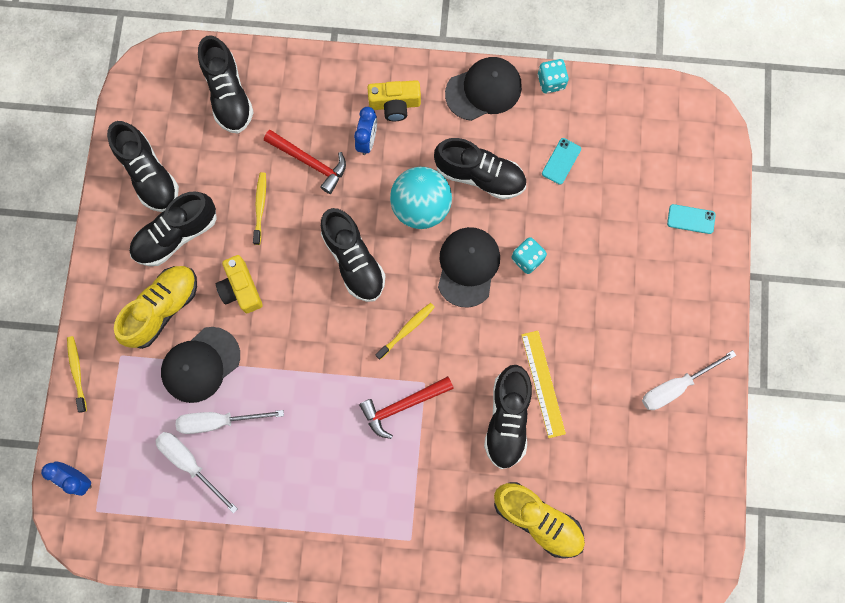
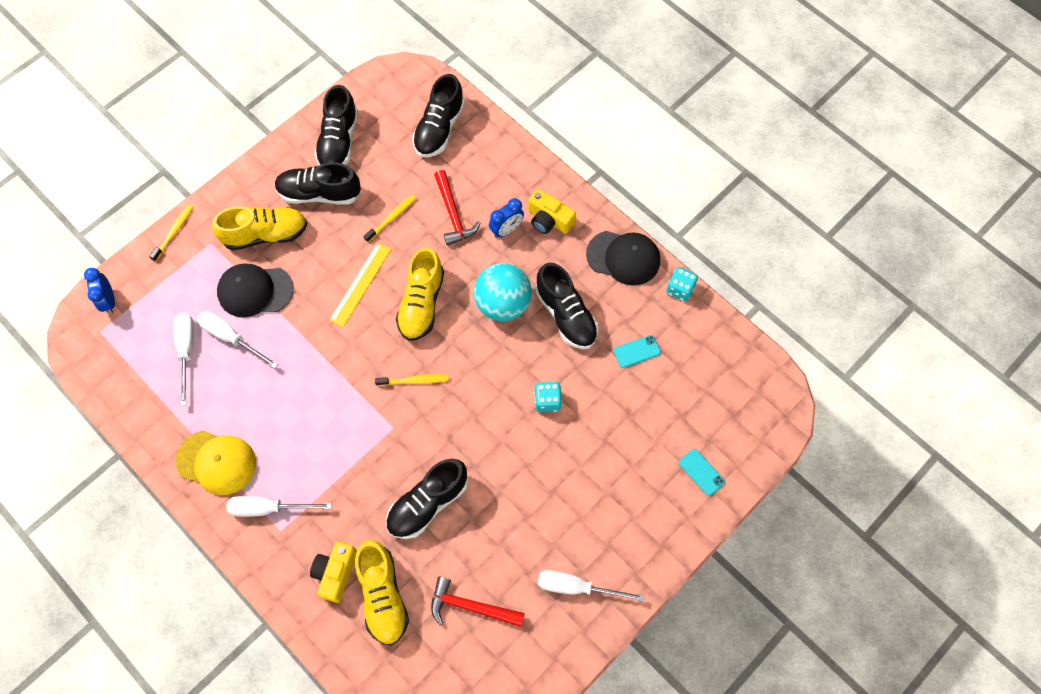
camera: 40 degrees right, 10 degrees down
yellow camera [216,255,263,313] -> yellow camera moved to [310,542,357,603]
black shoe [321,208,385,302] -> yellow shoe [396,247,444,341]
red hammer [359,376,454,439] -> red hammer moved to [431,576,525,627]
black cap [438,227,500,308] -> none
yellow ruler [521,331,566,438] -> yellow ruler moved to [329,243,391,327]
none -> yellow cap [176,430,256,495]
none -> white screwdriver [226,496,332,517]

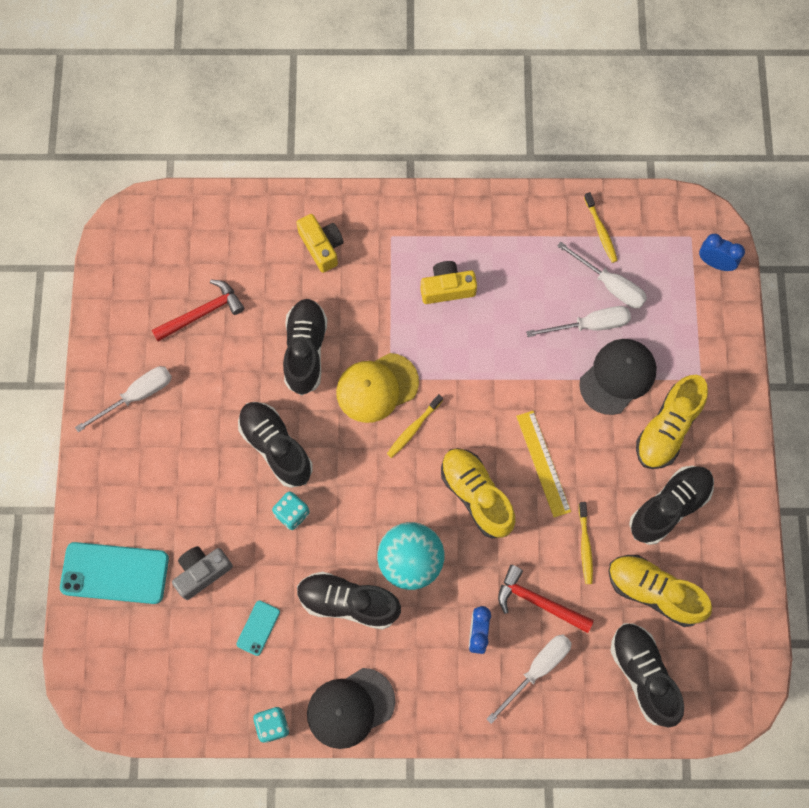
camera: 135 degrees right, 5 degrees up
yellow toothbrush [149,204,193,262] -> yellow toothbrush moved to [584,192,618,263]
yellow cap [176,430,256,495] -> yellow cap moved to [336,353,419,423]
white screwdriver [226,496,332,517] -> white screwdriver moved to [487,635,572,724]
black shoe [314,85,358,166] -> black shoe moved to [238,402,313,488]
yellow shoe [355,540,409,646] -> yellow shoe moved to [609,555,712,627]
yellow camera [528,189,576,234] -> yellow camera moved to [421,261,477,304]
turquoise phone [679,449,725,496] -> turquoise phone [60,542,169,604], size x2.05
none -> grey camera [172,546,233,600]

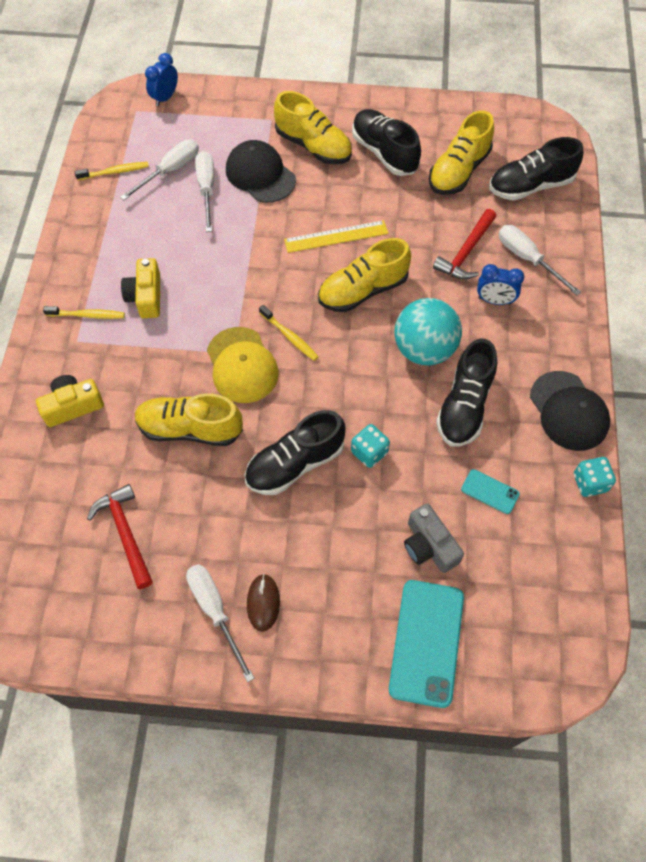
camera: 85 degrees left, 10 degrees down
black shoe [283,299,327,396] -> yellow shoe [135,393,243,446]
yellow toothbrush [579,502,593,584] -> yellow toothbrush moved to [43,306,125,319]
none -> brown mouse [247,574,280,632]

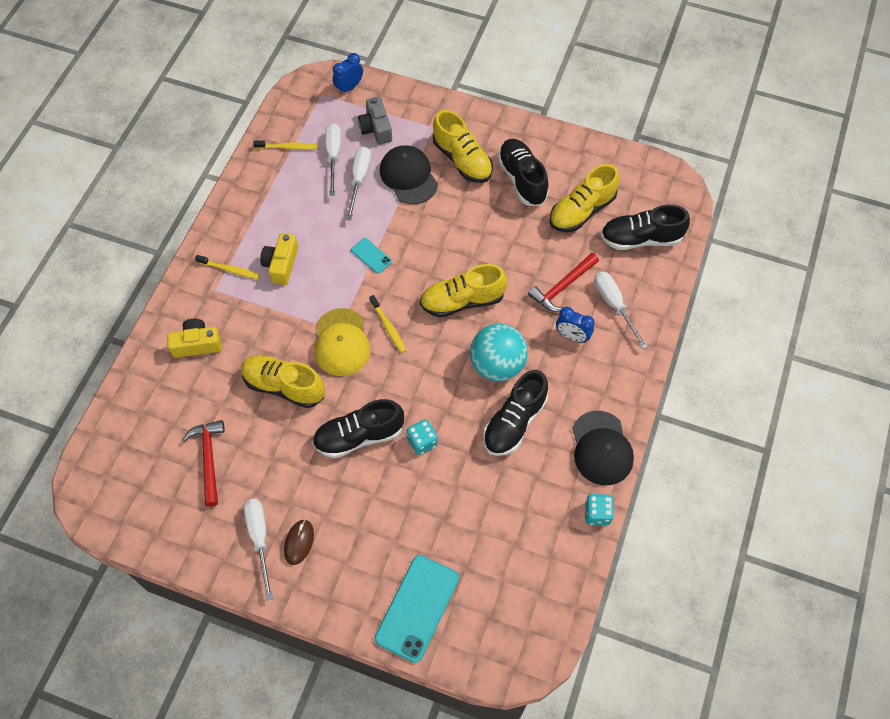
camera: 15 degrees right, 0 degrees up
white screwdriver [120,139,199,200] -> white screwdriver turned 60 degrees counterclockwise [325,123,341,196]
yellow ruler [284,220,388,253] -> none
grey camera [404,503,464,573] -> grey camera moved to [358,97,392,145]
turquoise phone [461,469,520,514] -> turquoise phone moved to [351,238,392,274]

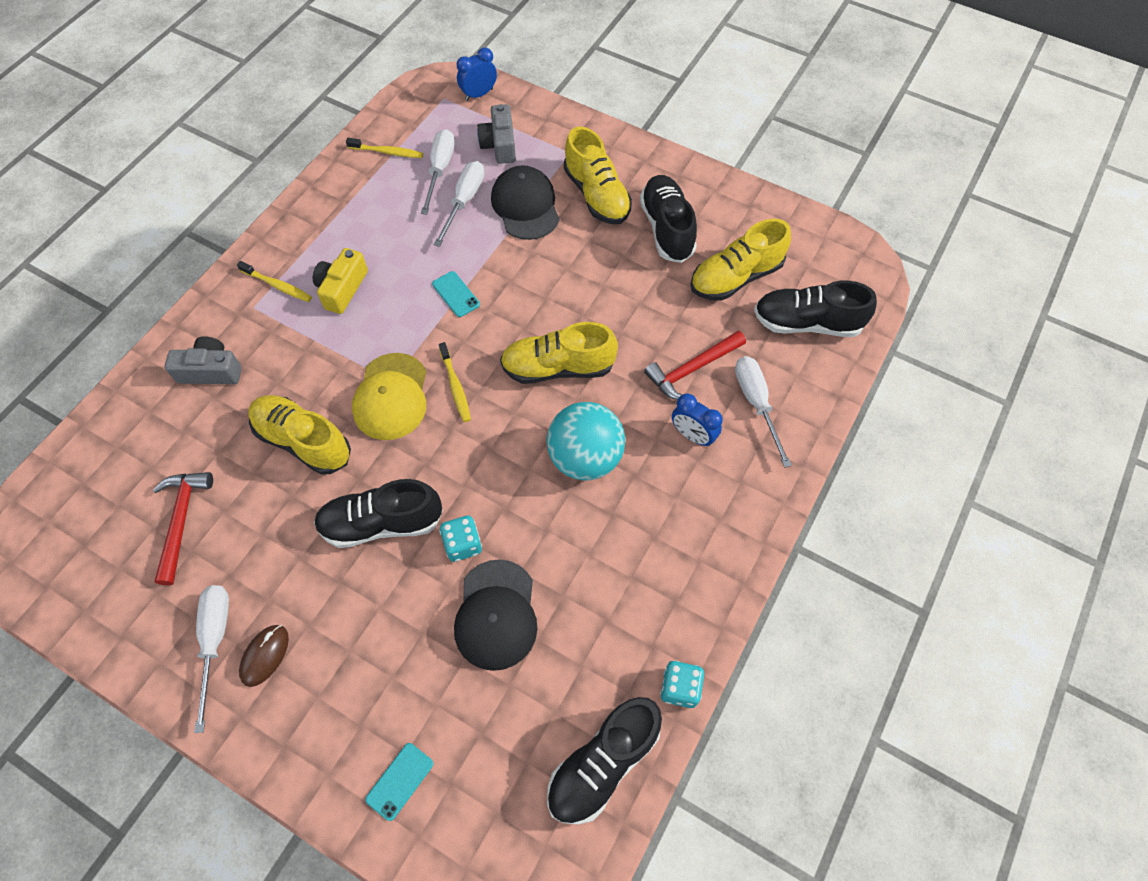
camera: 10 degrees right, 0 degrees up
yellow camera [167,319,222,358] -> grey camera [165,336,242,384]
turquoise phone [375,555,459,663] -> turquoise phone [365,743,433,821], size x0.49
black shoe [483,370,548,456] -> black shoe moved to [547,697,662,825]
black cap [572,411,634,485] -> black cap moved to [454,559,537,671]

